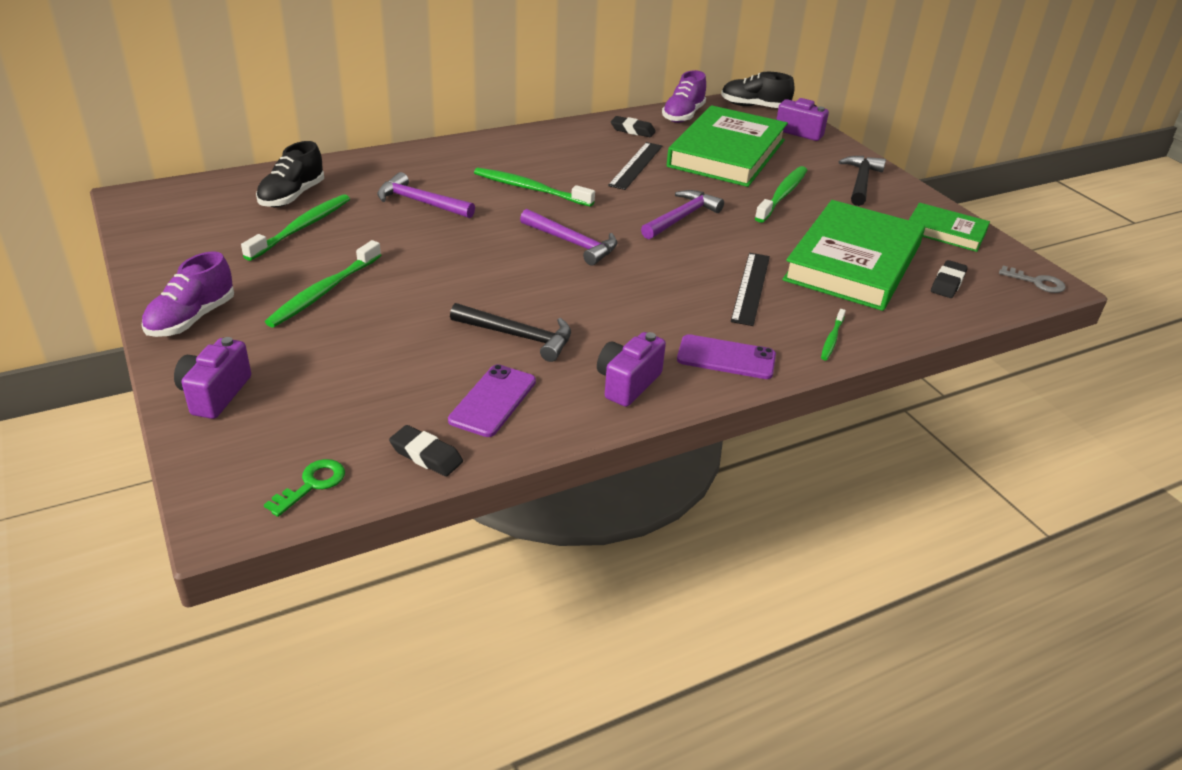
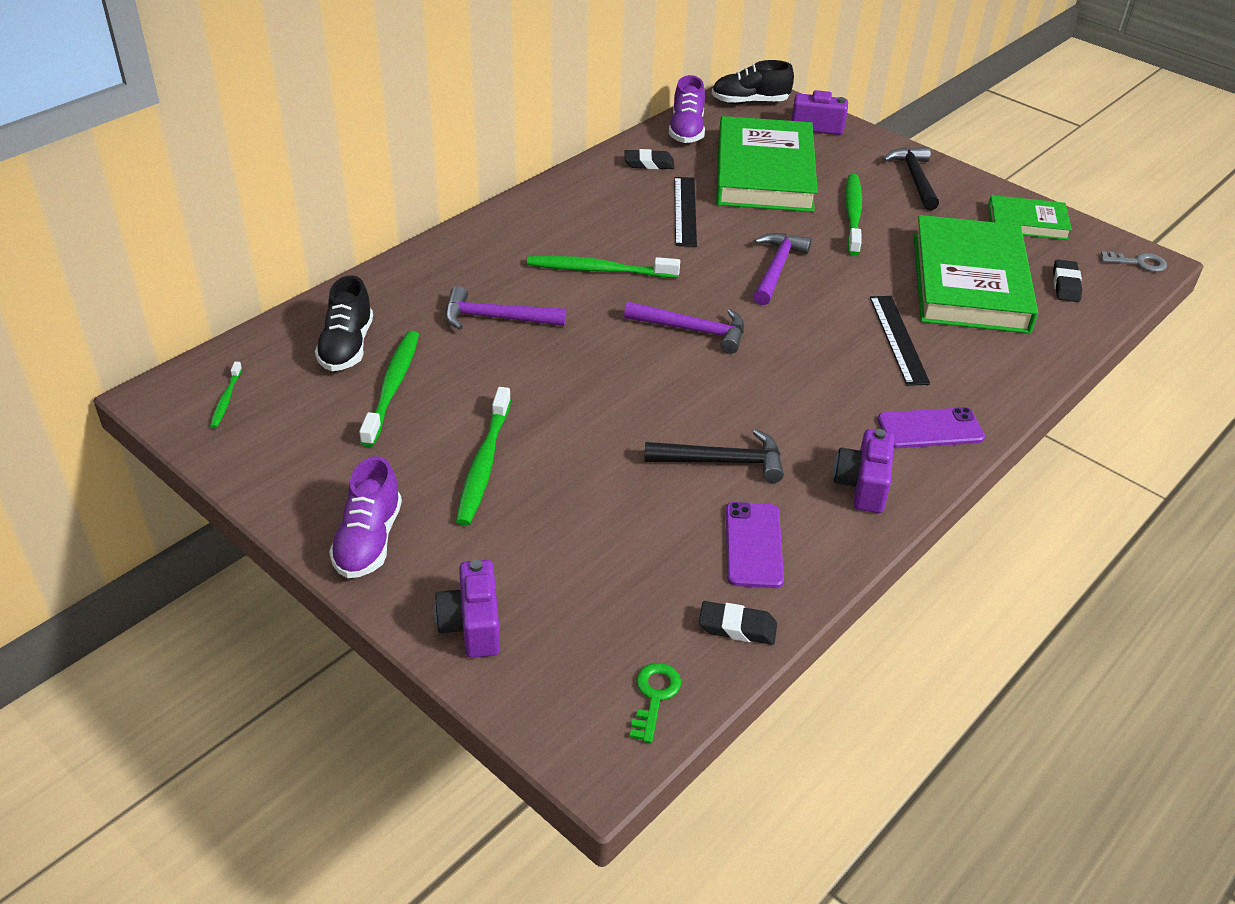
camera: 20 degrees left, 5 degrees up
green toothbrush [821,309,846,360] -> green toothbrush moved to [210,361,242,428]

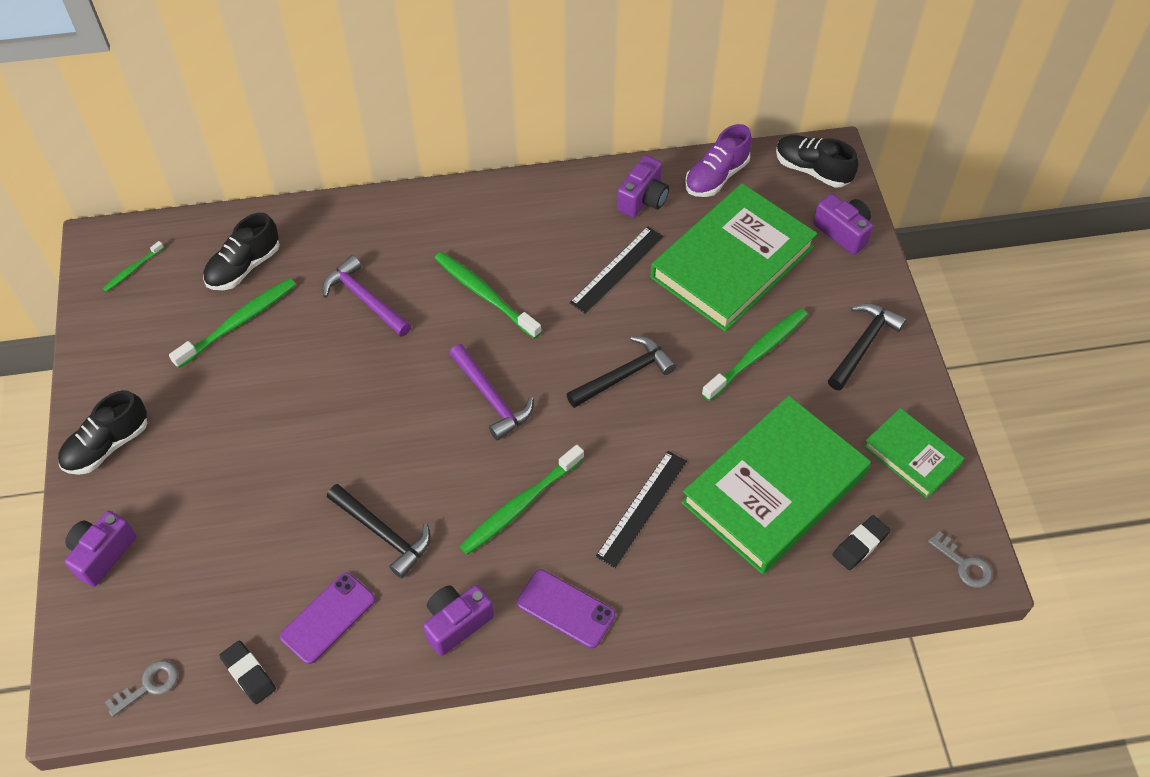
camera: 40 degrees right, 15 degrees up
purple shoe [329,456,402,578] -> black shoe [58,390,147,475]
green toothbrush [456,387,511,526] -> green toothbrush moved to [459,445,584,555]
black eraser [624,149,674,169] -> purple camera [617,155,669,218]
green key [630,663,681,743] -> grey key [105,660,178,717]
purple hammer [753,233,811,305] -> black hammer [566,336,677,408]

